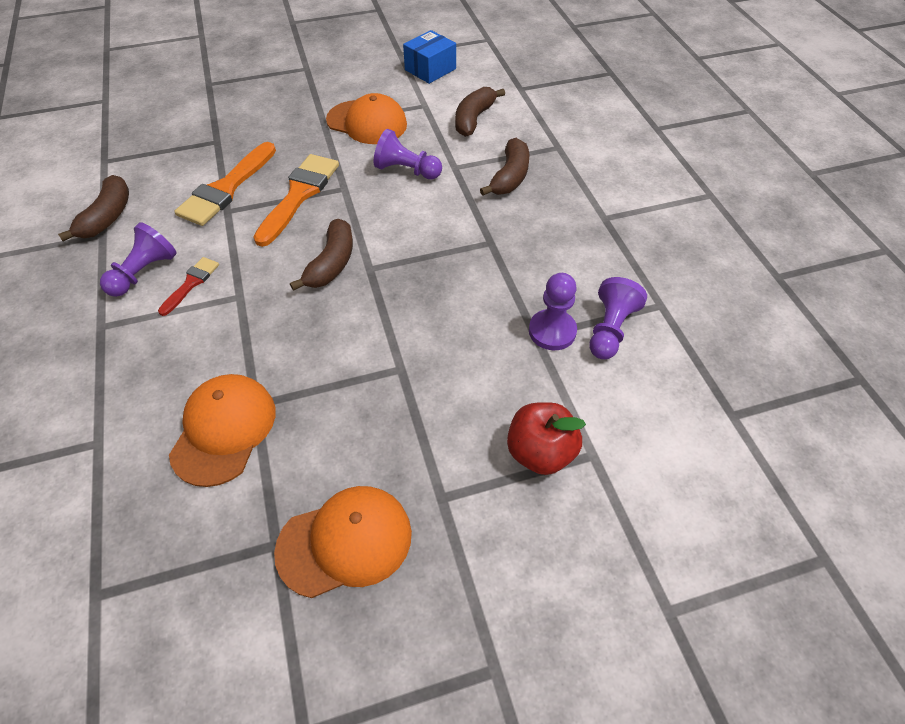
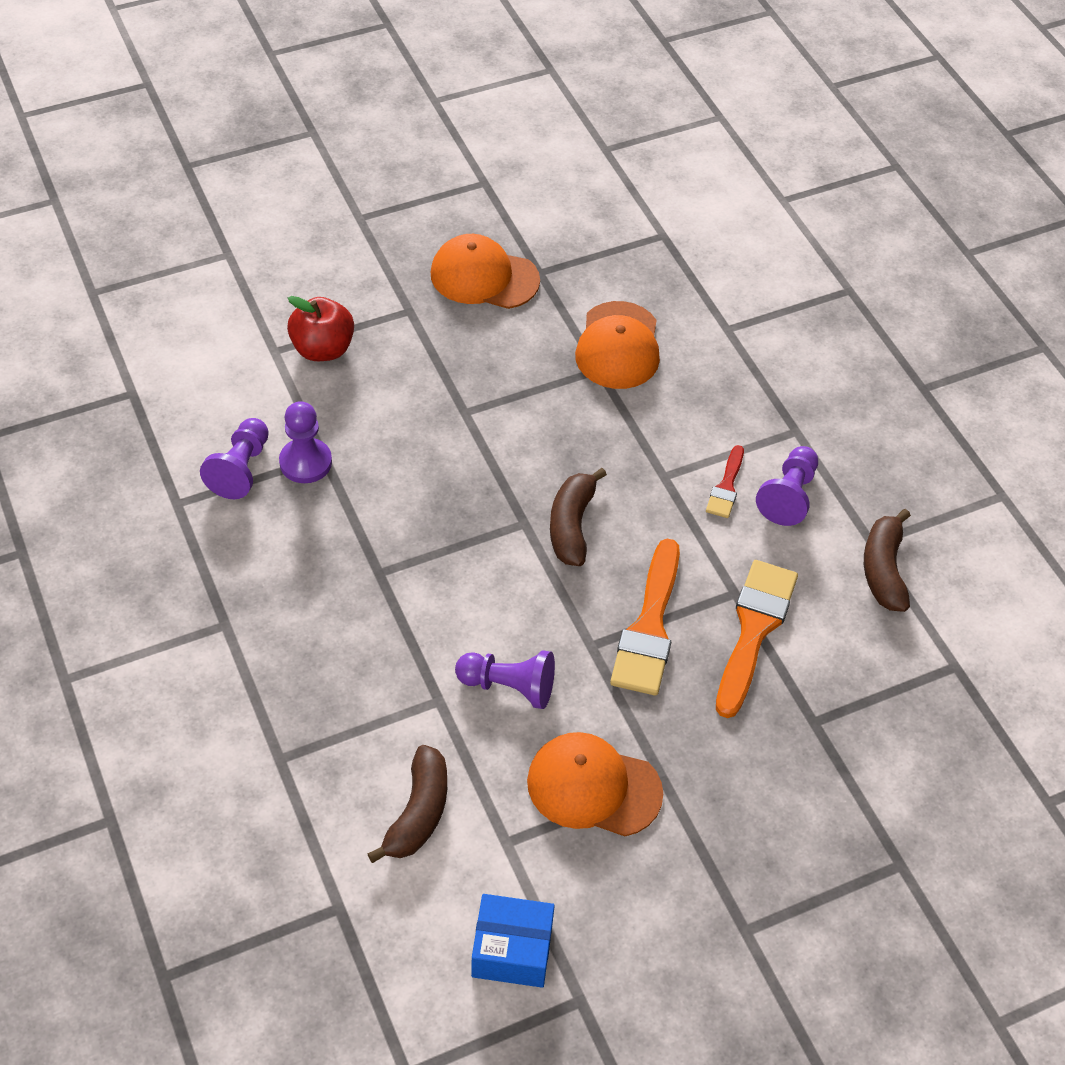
camera: 170 degrees right, 0 degrees up
orange cap [274,486,412,598] -> orange cap turned 45 degrees clockwise [431,234,540,309]
blue box [403,30,456,84] -> blue box turned 60 degrees clockwise [471,894,555,988]
brown banana [480,138,529,196] -> none

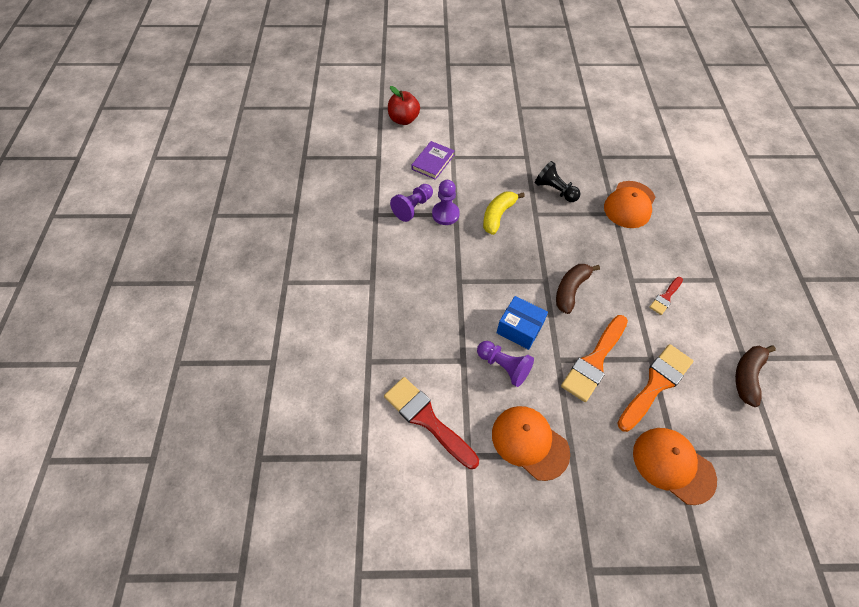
camera: 25 degrees right, 5 degrees up
red apple [287,296,354,361] -> red apple moved to [388,86,420,125]
brown banana [367,745,447,863] -> red brush [384,377,479,469]
orange cap [431,234,540,309] -> orange cap moved to [633,428,717,505]
blue box [471,894,555,988] -> blue box moved to [496,296,548,350]
purple pawn [756,446,818,526] -> none
none -> purple book [412,141,455,180]
none -> yellow banana [483,192,525,235]
none -> black pawn [535,161,581,202]

